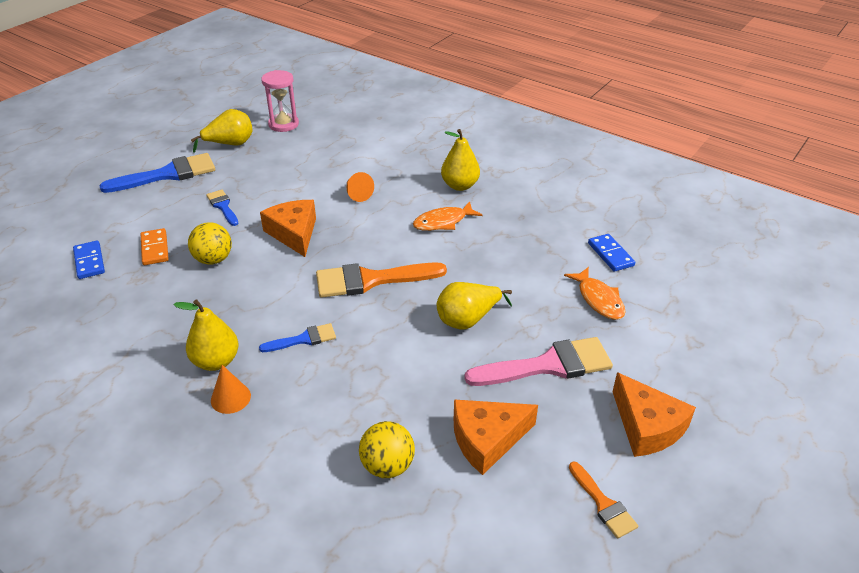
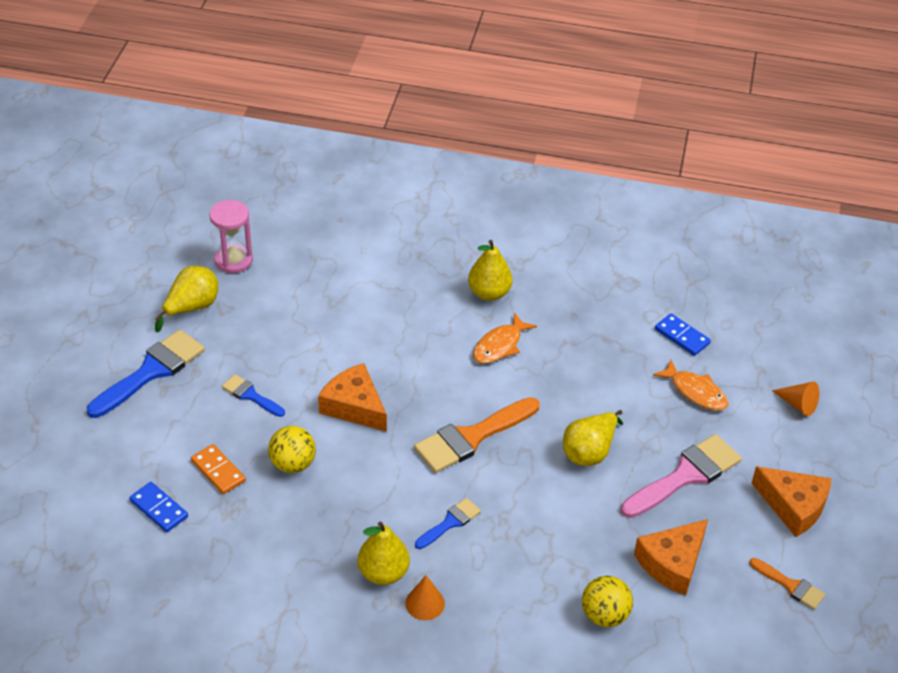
camera: 25 degrees left, 5 degrees up
orange cone [347,172,374,202] -> orange cone moved to [772,382,819,416]

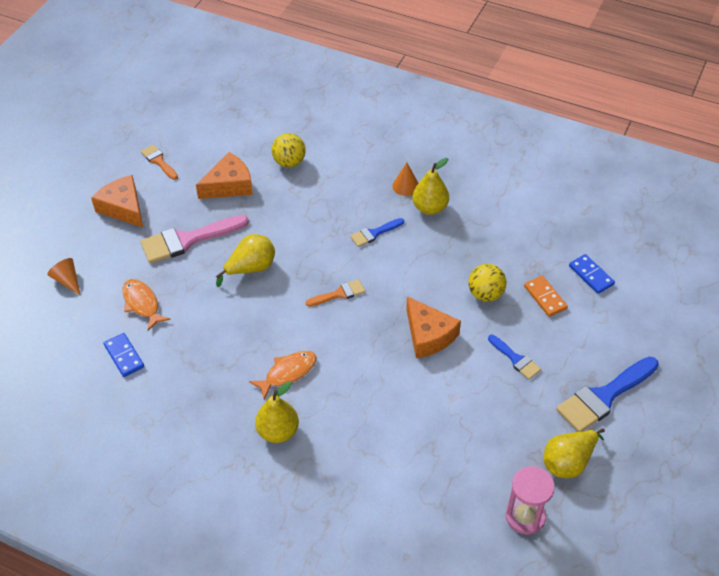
camera: 165 degrees left, 5 degrees up
orange brush [414,397,540,473] -> orange brush [306,279,365,307], size x0.53

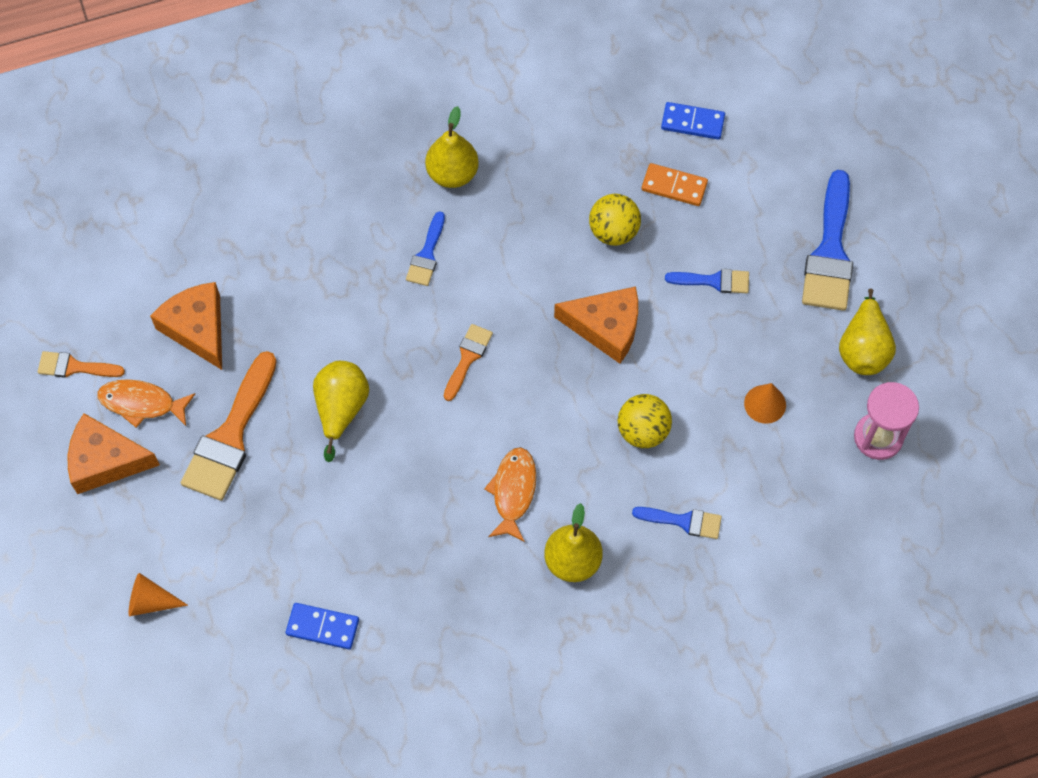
camera: 45 degrees left, 15 degrees up
orange fish [122,279,171,331] -> orange fish moved to [97,379,195,428]
pink brush [140,215,249,263] -> orange brush [181,351,277,501]
orange cheese [196,152,253,199] -> orange cheese turned 45 degrees counterclockwise [150,282,222,370]
yellow ball [272,133,306,167] -> yellow ball moved to [618,394,672,448]
orange cone [392,163,418,196] -> orange cone moved to [744,383,786,424]
none -> blue brush [632,507,722,539]

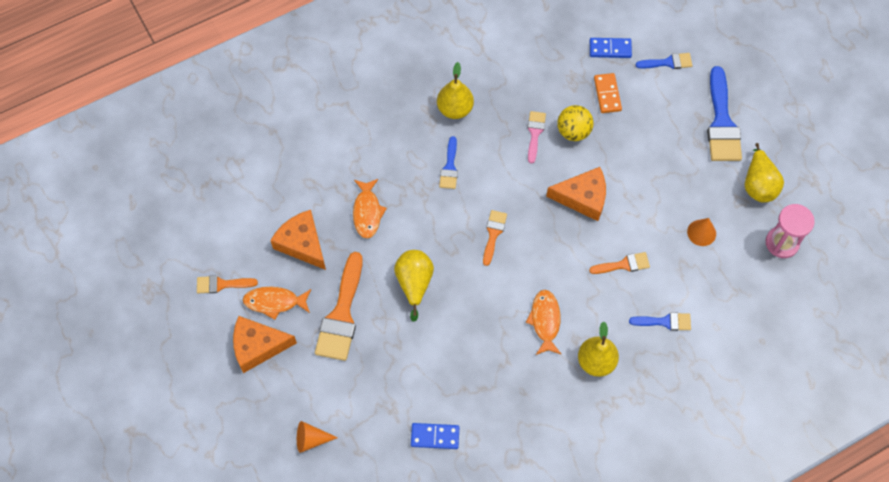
camera: 10 degrees left, 0 degrees up
yellow ball [618,394,672,448] -> orange brush [589,252,650,274]
orange domino [642,163,708,206] -> orange domino turned 75 degrees clockwise [594,73,622,113]
blue brush [665,269,749,293] -> blue brush moved to [636,53,693,69]
none -> orange fish [353,179,387,239]
none -> pink brush [527,111,546,164]

